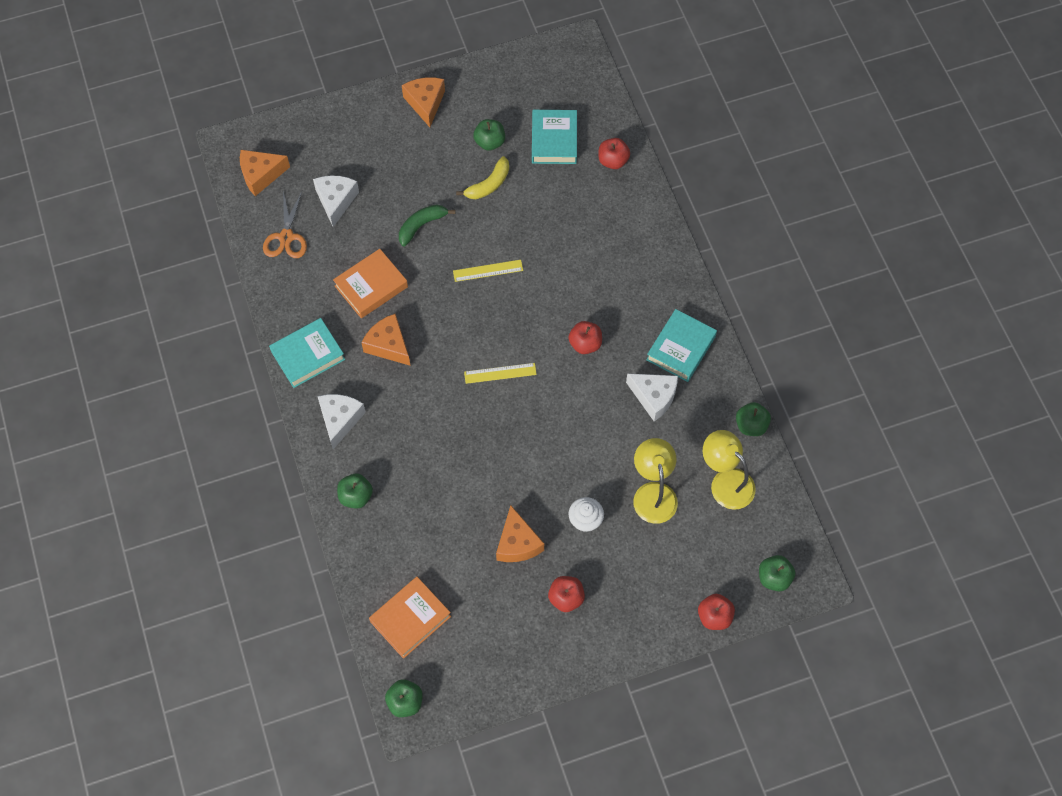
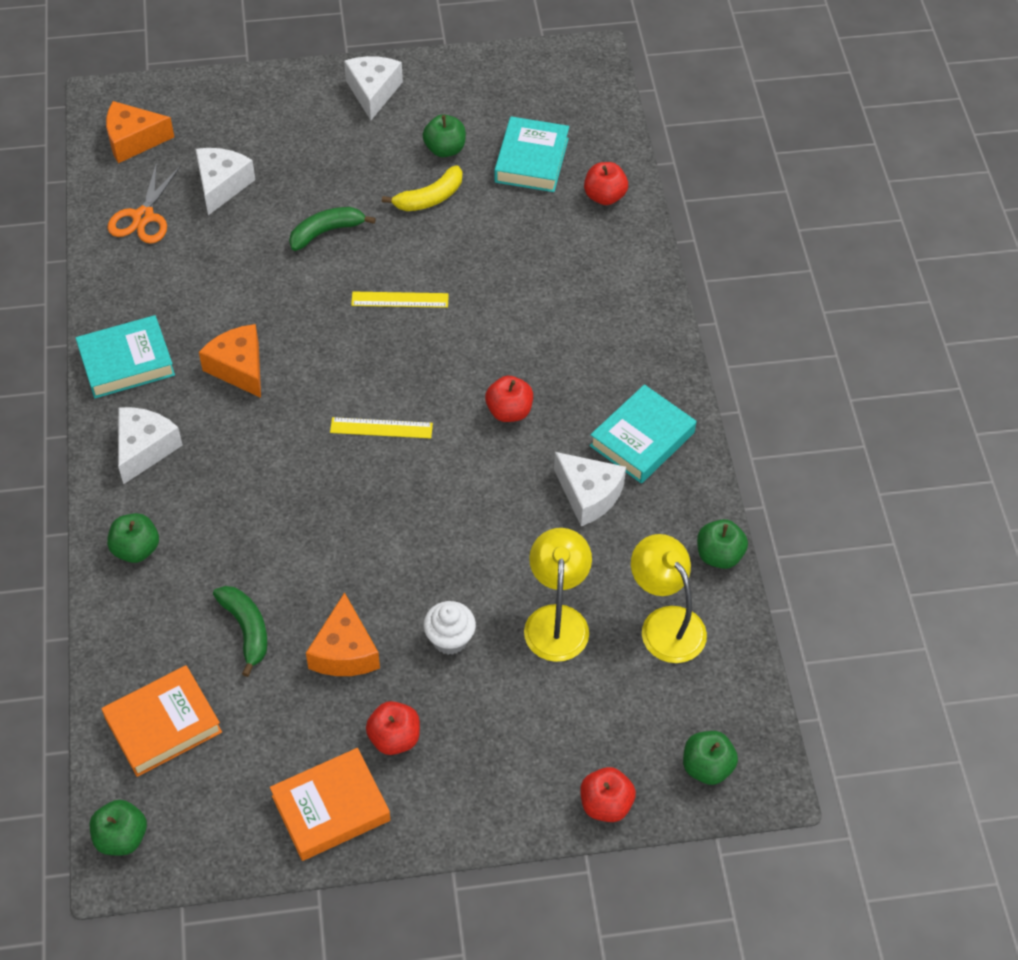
camera: 10 degrees right, 10 degrees down
orange book [333,249,408,318] -> orange book moved to [270,748,390,861]
orange cheese [402,77,445,127] -> white cheese [344,56,403,120]
none -> green banana [213,586,267,677]

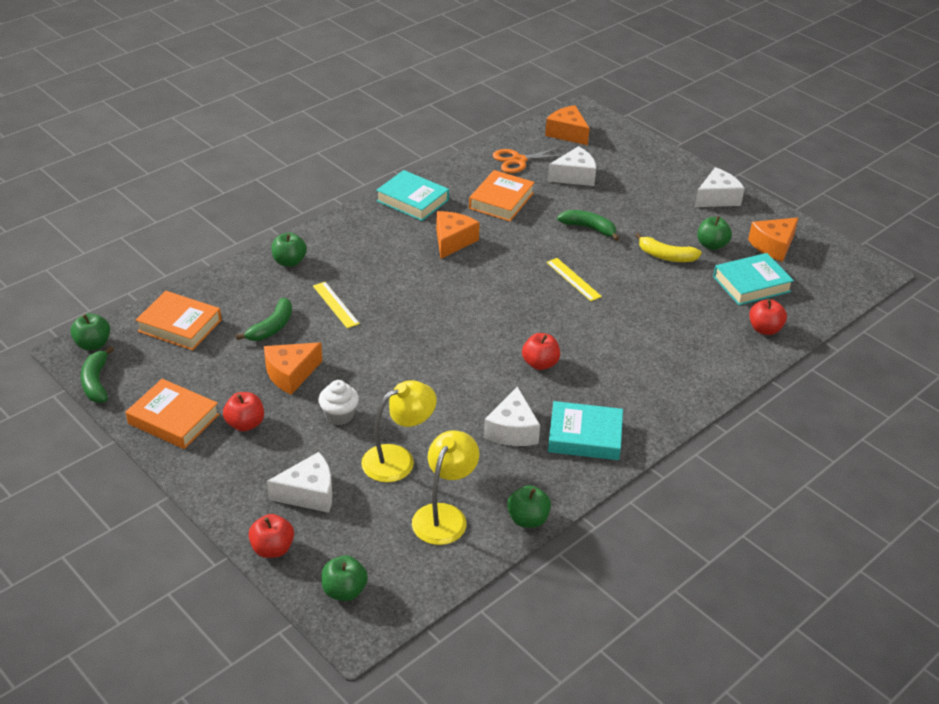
camera: 55 degrees right, 15 degrees down
white cheese [118,407,183,484] -> white cheese moved to [267,452,332,513]
yellow ruler [330,417,433,439] -> yellow ruler moved to [313,282,360,328]
none -> green banana [81,346,114,403]
none -> orange book [469,170,535,221]
none -> orange cheese [748,218,798,262]

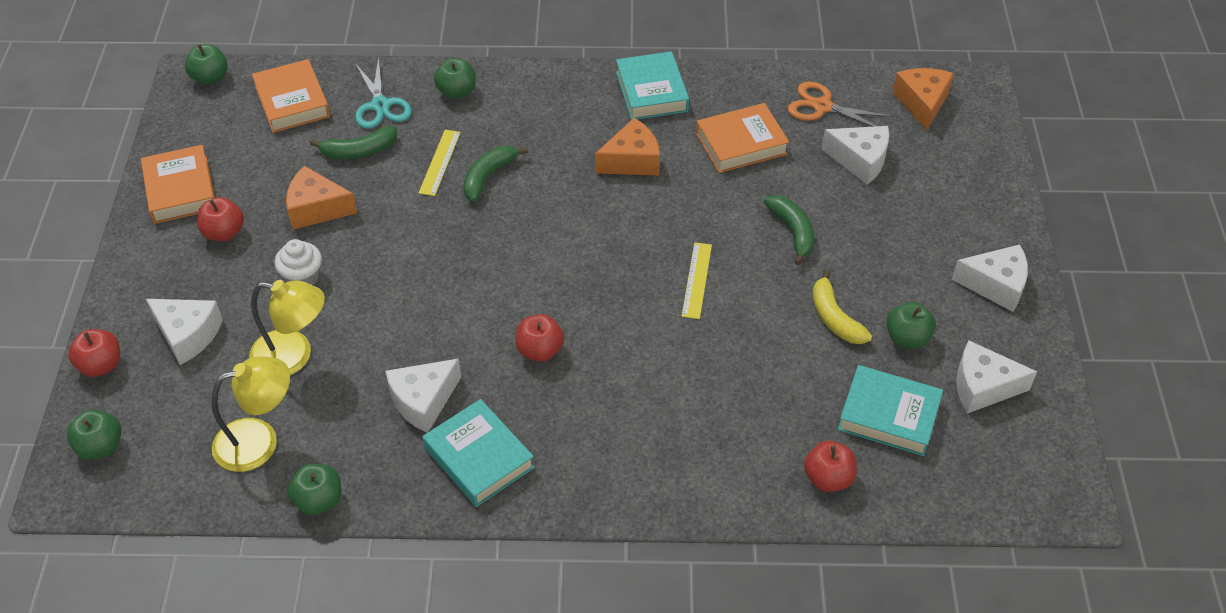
camera: 45 degrees right, 10 degrees up
green banana [81,346,114,403] -> green banana moved to [463,146,528,202]
orange cheese [748,218,798,262] -> white cheese [956,340,1037,414]
none -> turquoise scissors [355,57,412,129]

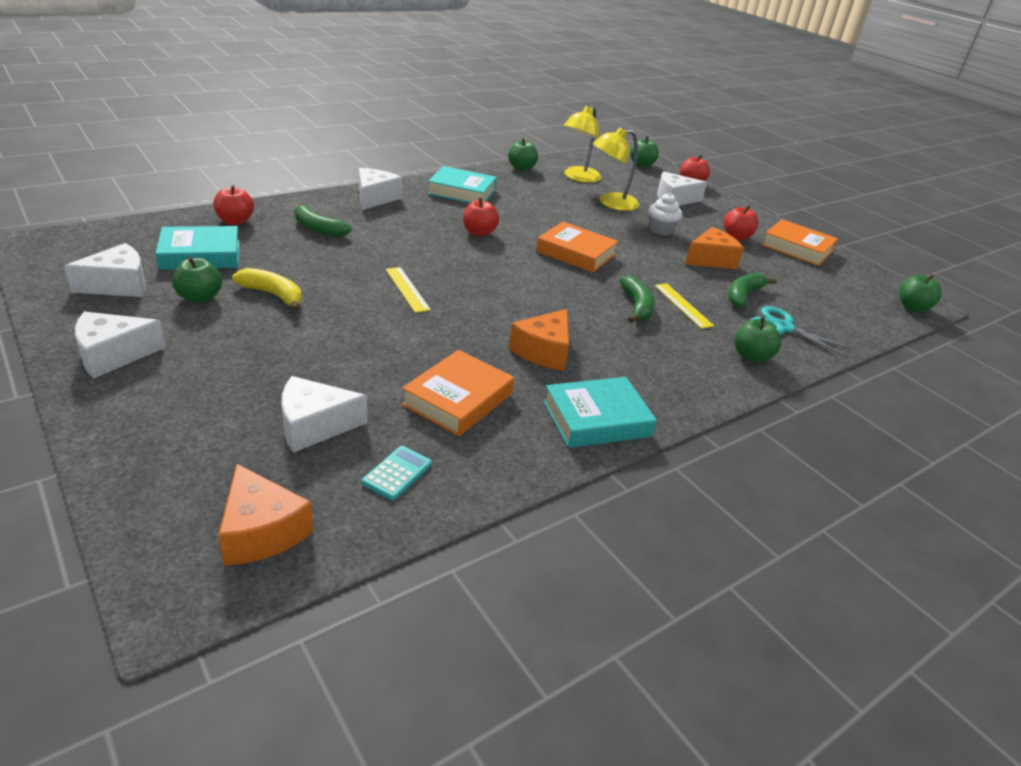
camera: 140 degrees right, 15 degrees down
orange book [252,59,330,133] -> orange book moved to [536,222,618,273]
white cheese [385,358,461,433] -> white cheese moved to [359,168,402,210]
turquoise book [616,51,689,120] -> turquoise book turned 60 degrees counterclockwise [543,377,657,448]
green banana [764,195,815,265] -> green banana moved to [294,203,352,237]
orange scissors [788,81,893,127] -> turquoise calculator [362,446,432,501]

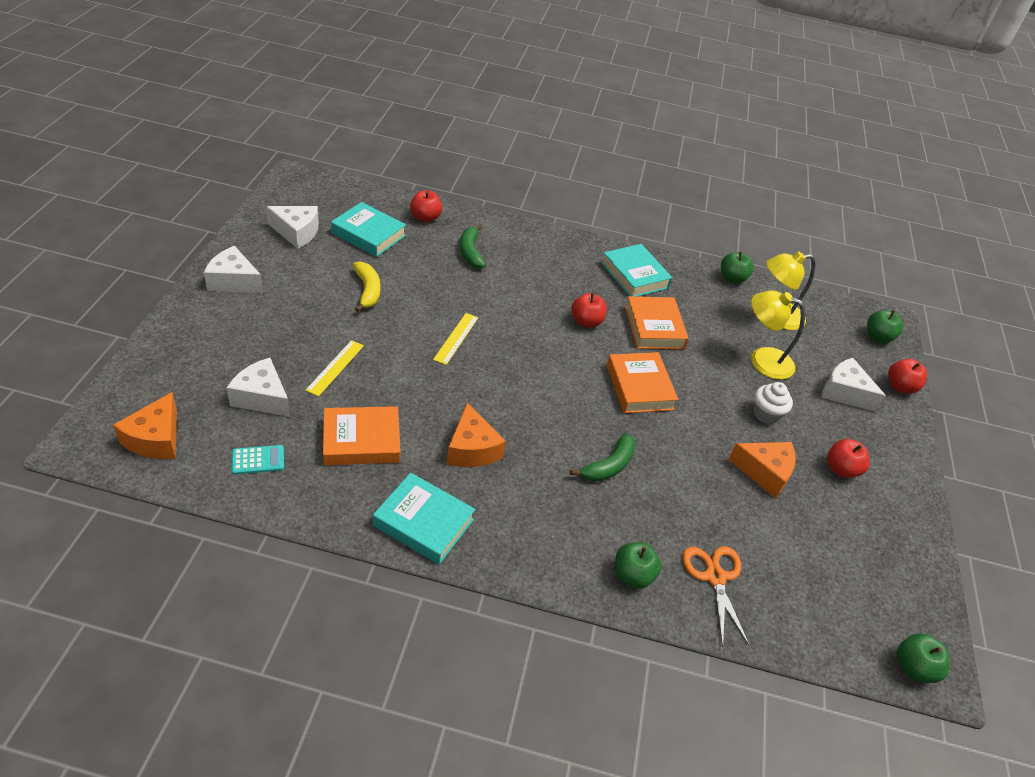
camera: 45 degrees right, 10 degrees up
green apple [172,257,222,303] -> none
white cheese [359,168,402,210] -> none
orange cheese [509,309,569,371] -> orange cheese turned 90 degrees counterclockwise [447,403,506,467]
yellow ruler [654,283,714,329] -> yellow ruler moved to [305,340,364,397]
green banana [728,273,777,307] -> none
turquoise scissors [751,306,855,358] -> orange scissors [682,546,750,647]
orange book [761,219,838,266] -> orange book moved to [625,296,689,349]

